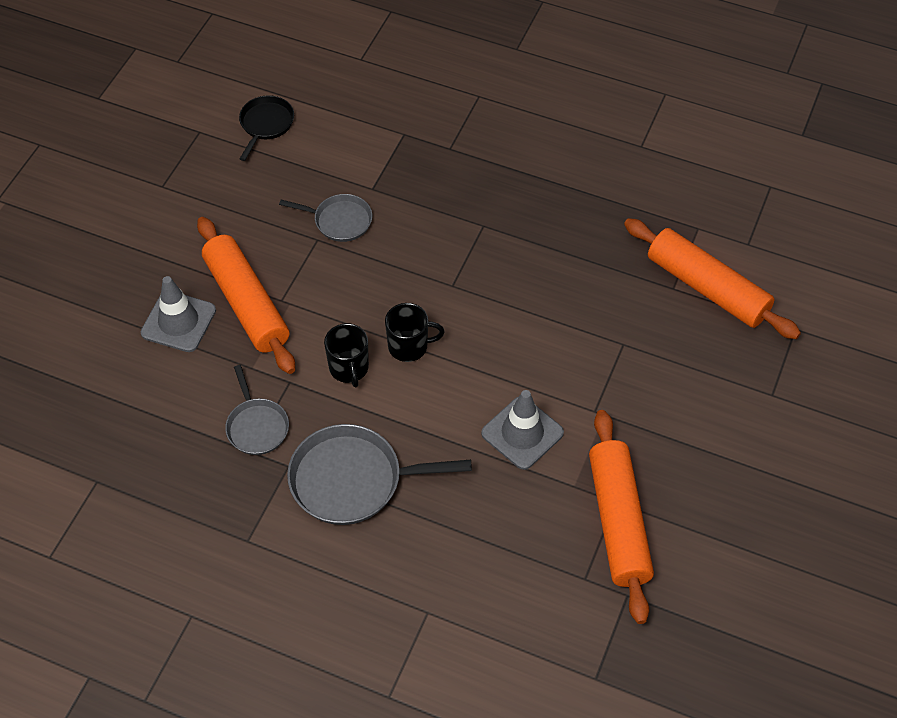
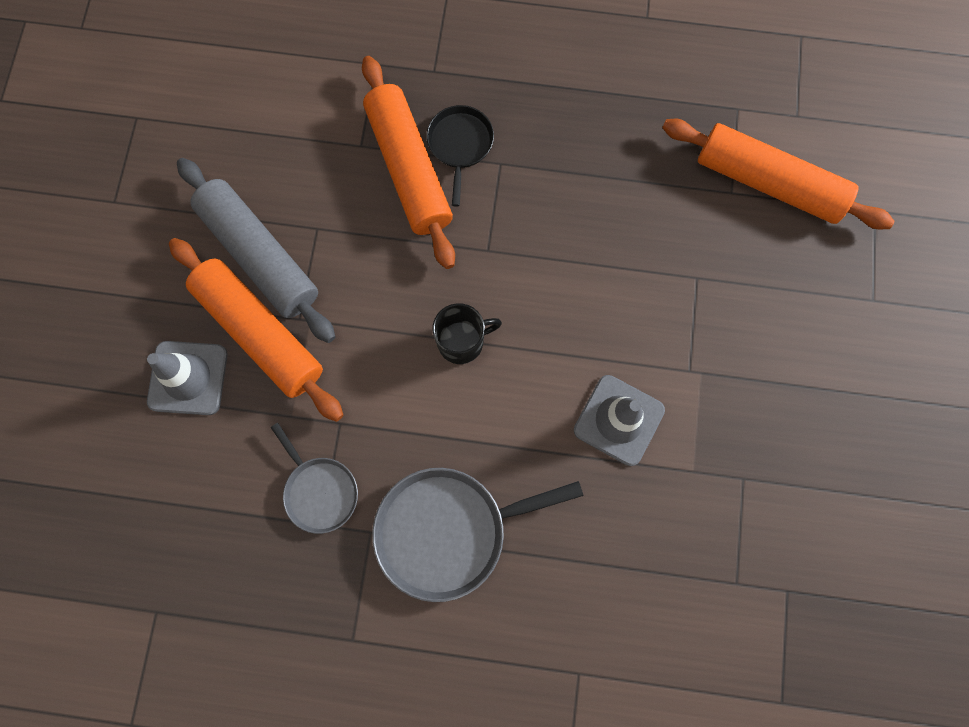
camera: 15 degrees left, 20 degrees up
black pan [239,95,294,161] -> black pan moved to [427,105,494,207]
grey pan [279,194,372,242] -> none
black mug [324,323,369,388] -> none
orange rolling pin [589,410,654,624] -> orange rolling pin moved to [362,56,455,269]
none -> grey rolling pin [177,158,335,343]

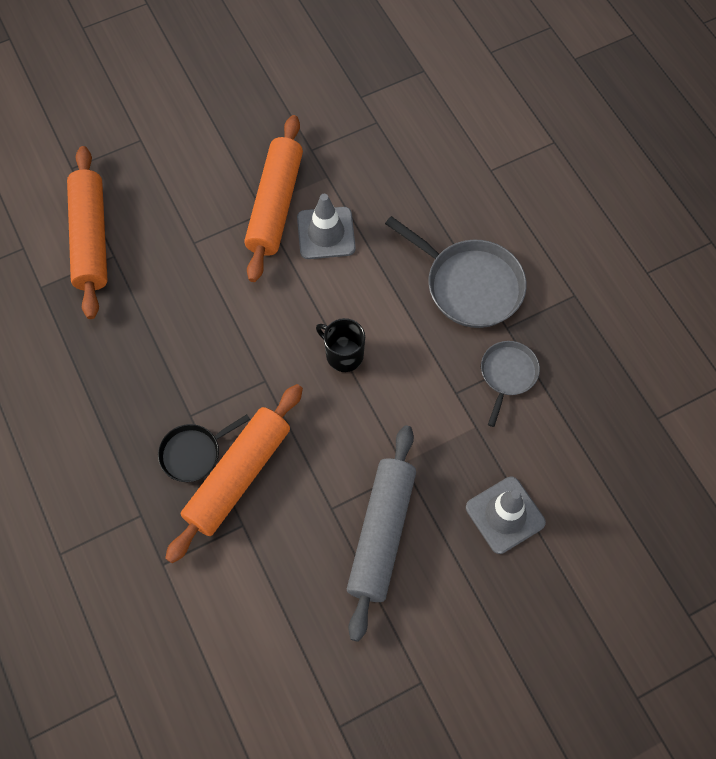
camera: 125 degrees left, 10 degrees down
orange rolling pin [169,238,343,422] -> orange rolling pin moved to [244,115,303,282]

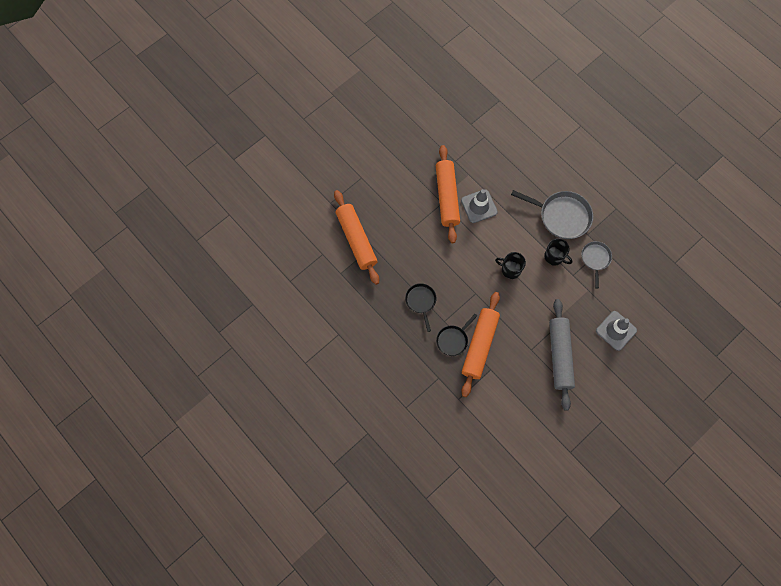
camera: 15 degrees left, 5 degrees up
none -> black pan [405,283,436,332]
none -> black mug [544,238,572,266]

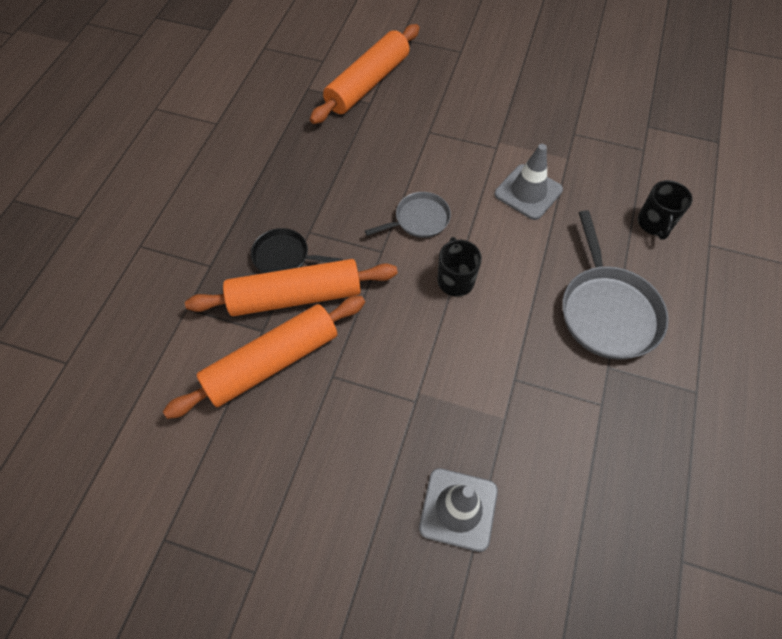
camera: 60 degrees right, 10 degrees down
black pan [405,283,436,332] -> none
orange rolling pin [436,145,460,243] -> orange rolling pin moved to [163,296,365,419]
black mug [544,238,572,266] -> black mug moved to [638,180,692,240]
grey rolling pin [549,299,575,411] -> none
grey pan [581,241,612,289] -> grey pan moved to [365,192,451,238]

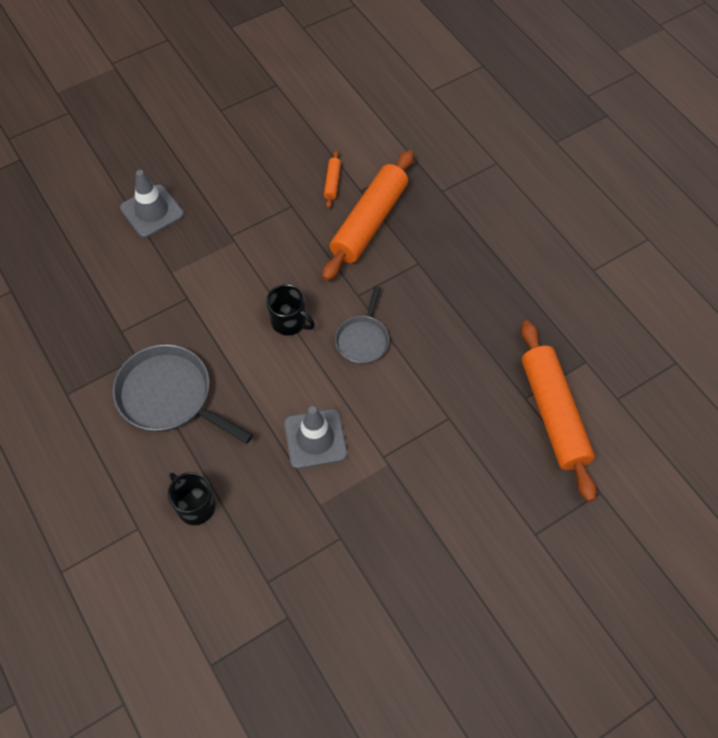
camera: 130 degrees right, 0 degrees up
orange rolling pin [163,296,365,419] -> orange rolling pin [324,150,341,209], size x0.42
black pan [251,228,343,273] -> none

